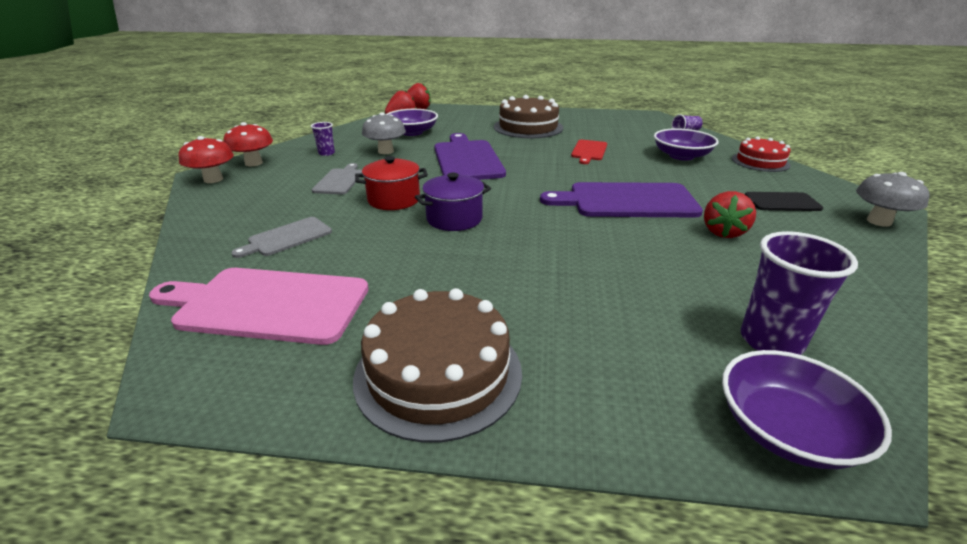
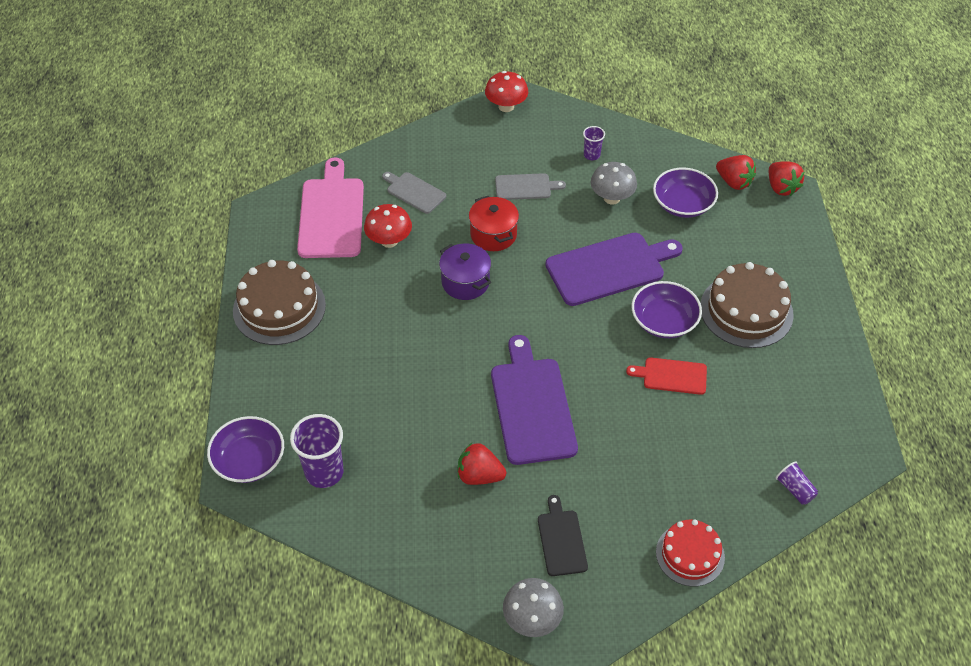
camera: 80 degrees right, 20 degrees up
red mushroom [223,122,273,166] -> red mushroom moved to [364,204,412,248]
purple bowl [654,128,719,161] -> purple bowl moved to [631,281,702,338]

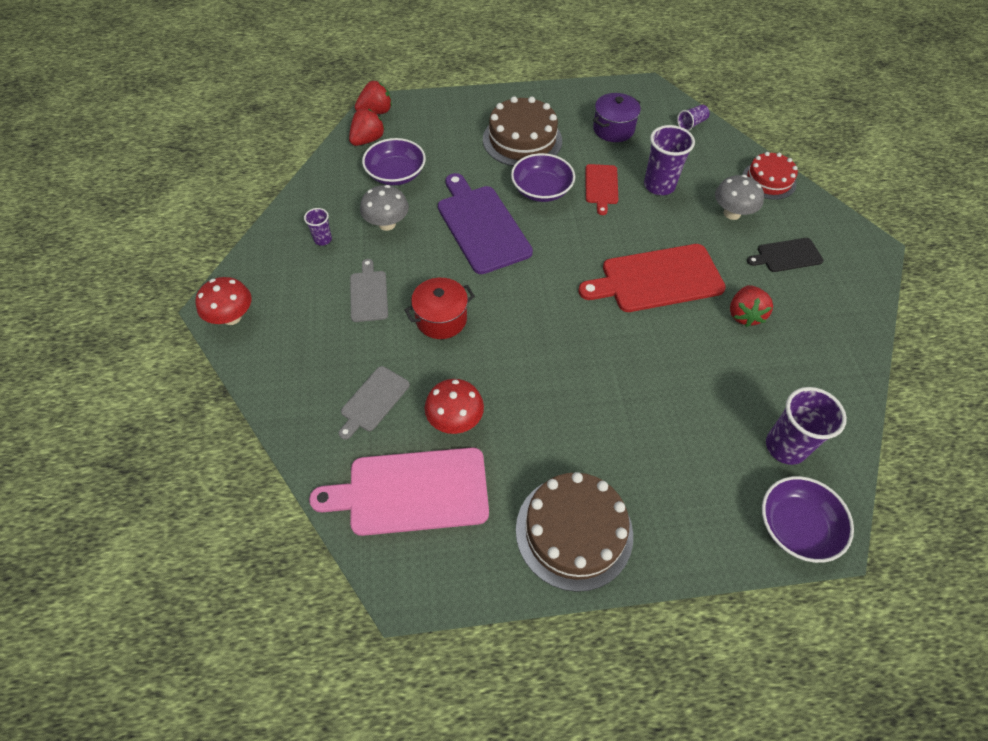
camera: 95 degrees left, 5 degrees up
purple pot [439,244,491,300] -> purple pot moved to [593,93,641,142]
purple cutting board [491,335,578,465] -> red cutting board [578,244,726,312]
grey mushroom [503,578,564,637] -> grey mushroom moved to [715,175,764,220]
none -> purple cup [644,125,695,195]

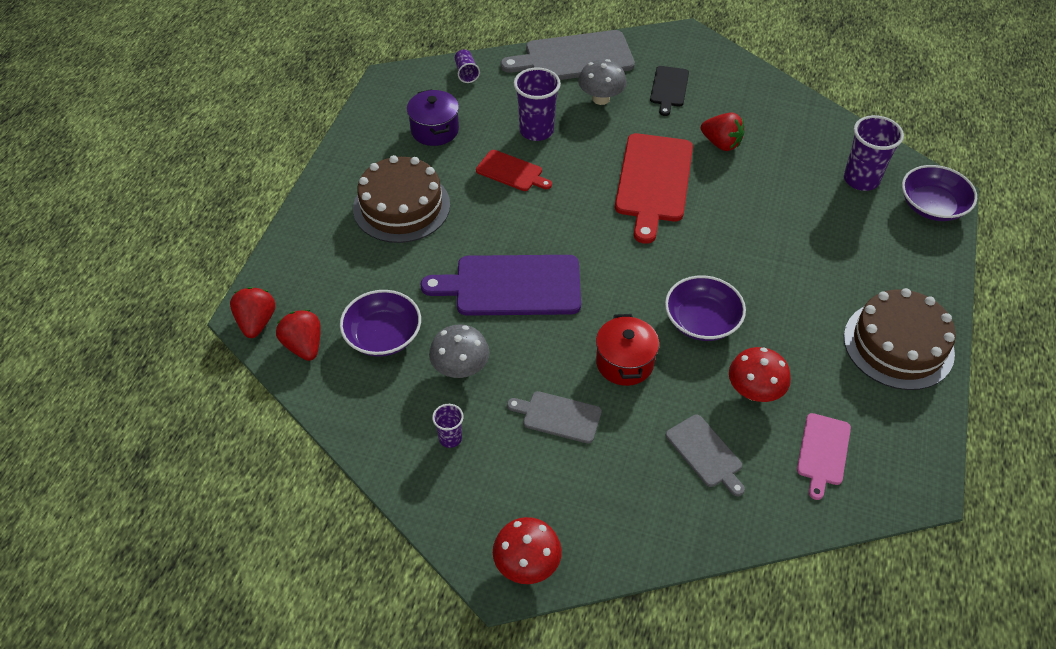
camera: 65 degrees left, 5 degrees down
pink cutting board [309,447,489,536] -> pink cutting board [797,413,851,500], size x0.54
purple bowl [511,153,575,202] -> purple bowl moved to [665,275,746,341]
red cake [742,152,798,200] -> grey cutting board [501,30,635,80]

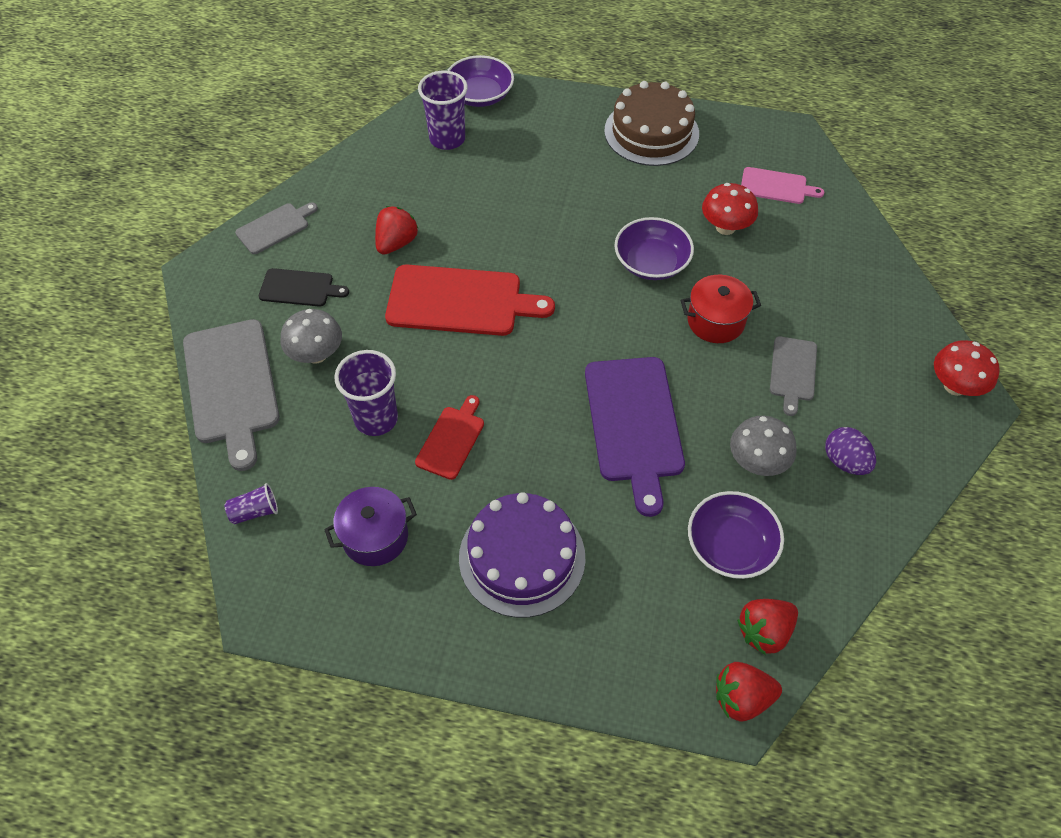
camera: 95 degrees left, 5 degrees up
brown cake [353,155,450,243] -> purple cake [459,492,585,618]
purple cup [432,404,464,448] -> purple egg [825,427,876,475]
grey cutting board [666,414,745,496] -> grey cutting board moved to [235,202,318,254]

